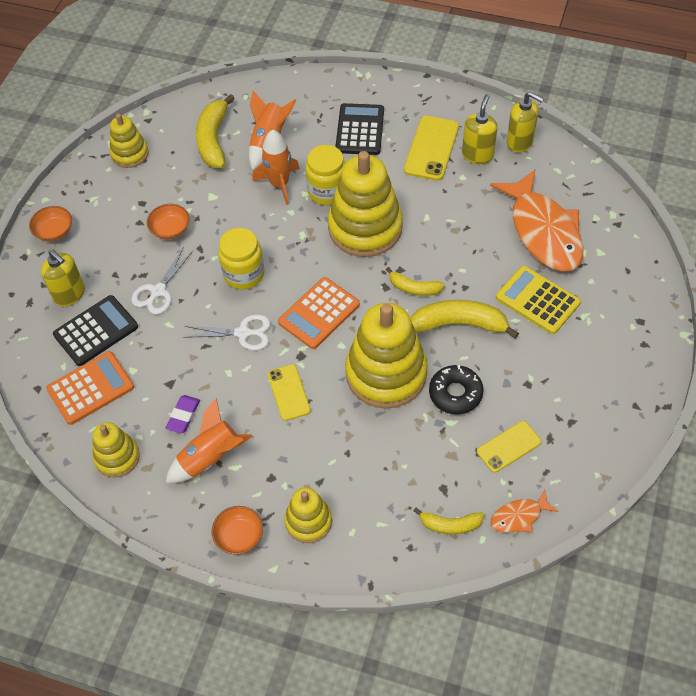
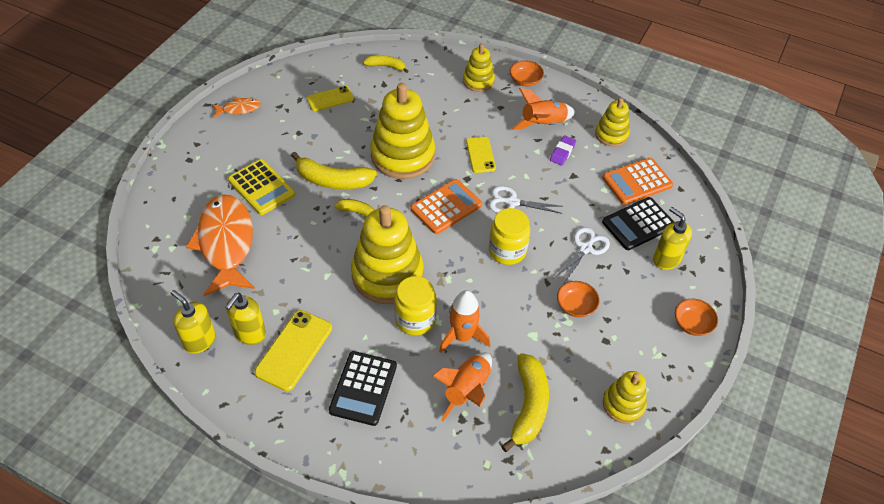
camera: 175 degrees left, 5 degrees down
black donut [429,365,483,415] -> none
orange fish [491,490,558,533] -> orange fish moved to [212,97,261,118]

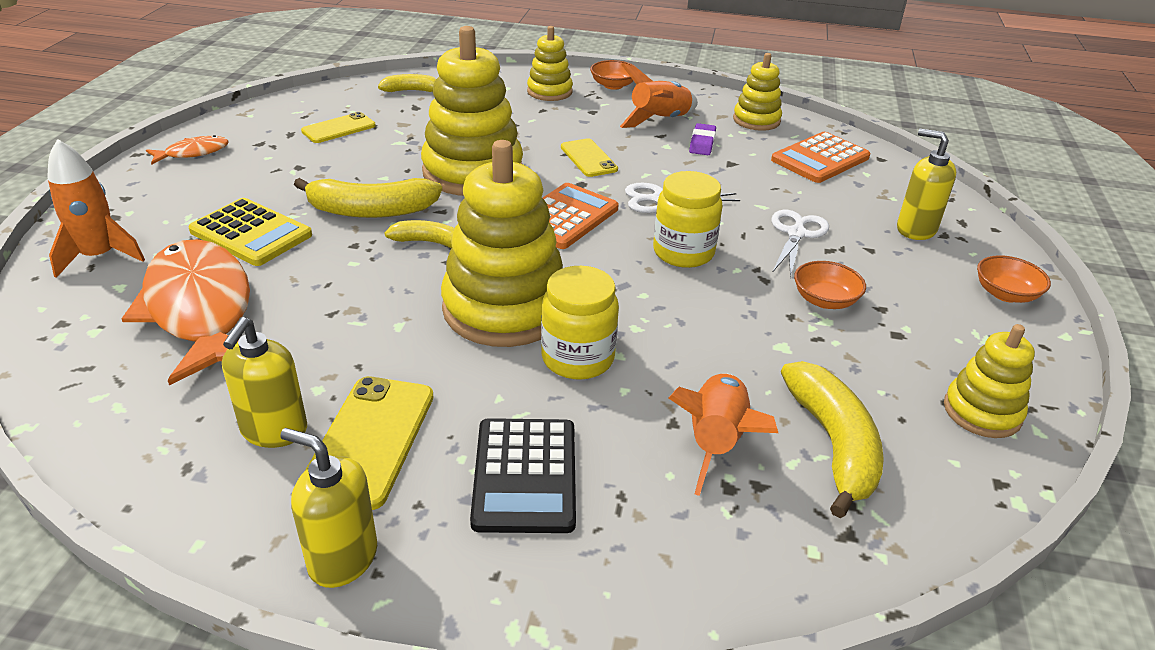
camera: 15 degrees left, 15 degrees down
yellow soap dispenser [171,290,216,354] -> yellow soap dispenser moved to [280,428,377,588]
orange rocket [439,290,491,353] -> orange rocket moved to [47,139,145,278]
black calculator [602,197,674,250] -> none

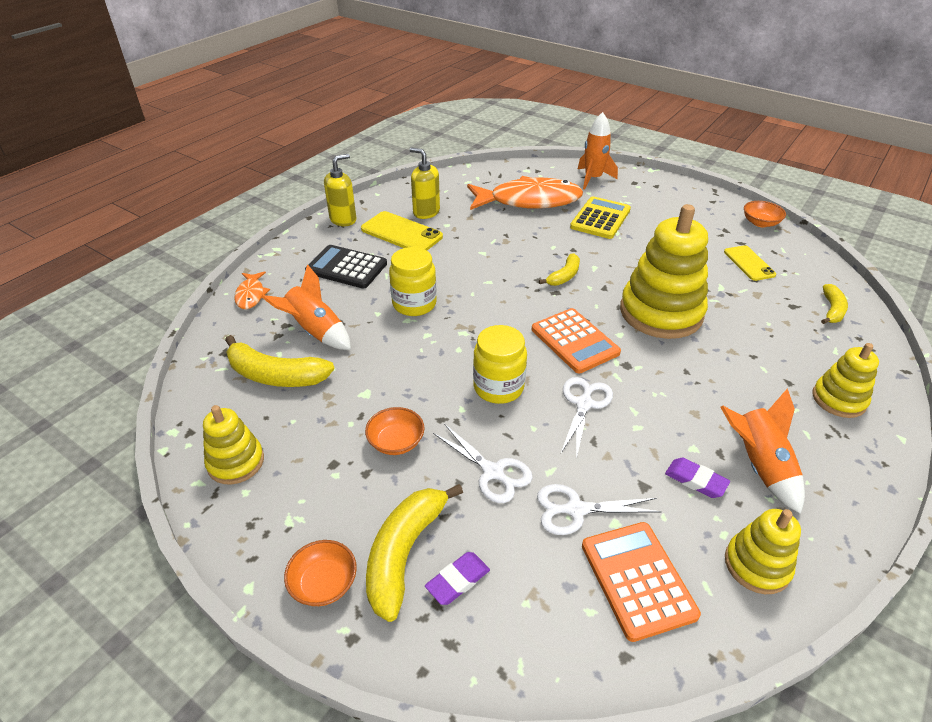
camera: 115 degrees right, 5 degrees up
orange fish [146,135,229,165] -> orange fish moved to [234,271,270,309]
yellow calculator [188,198,312,266] -> yellow calculator turned 150 degrees clockwise [570,196,631,239]
yellow banana [294,178,442,218] -> yellow banana moved to [366,484,463,622]
yellow stacking toy [441,140,563,347] -> none
yellow phone [561,138,618,177] -> none
orange bowl [590,60,636,90] -> orange bowl moved to [744,201,786,227]
yellow soap dispenser [897,129,956,240] -> purple eraser [425,552,490,605]
none -> white scissors [537,484,662,535]

